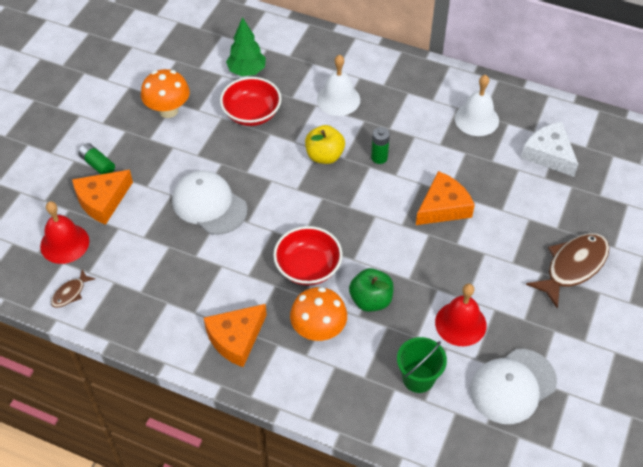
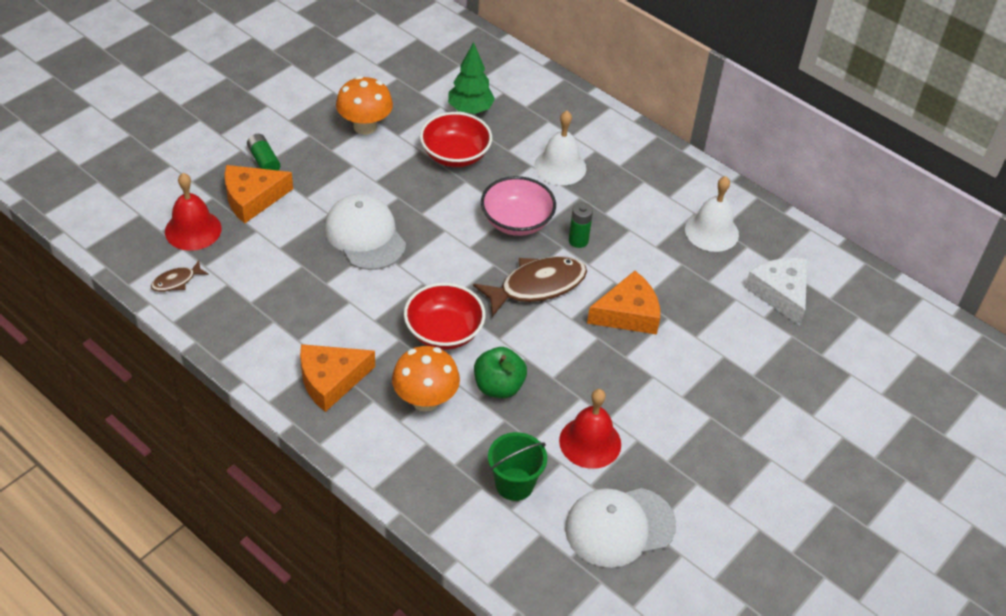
camera: 15 degrees right, 5 degrees down
yellow apple [305,125,345,164] -> pink bowl [481,176,556,236]
brown fish [526,233,610,308] -> brown fish moved to [473,256,587,317]

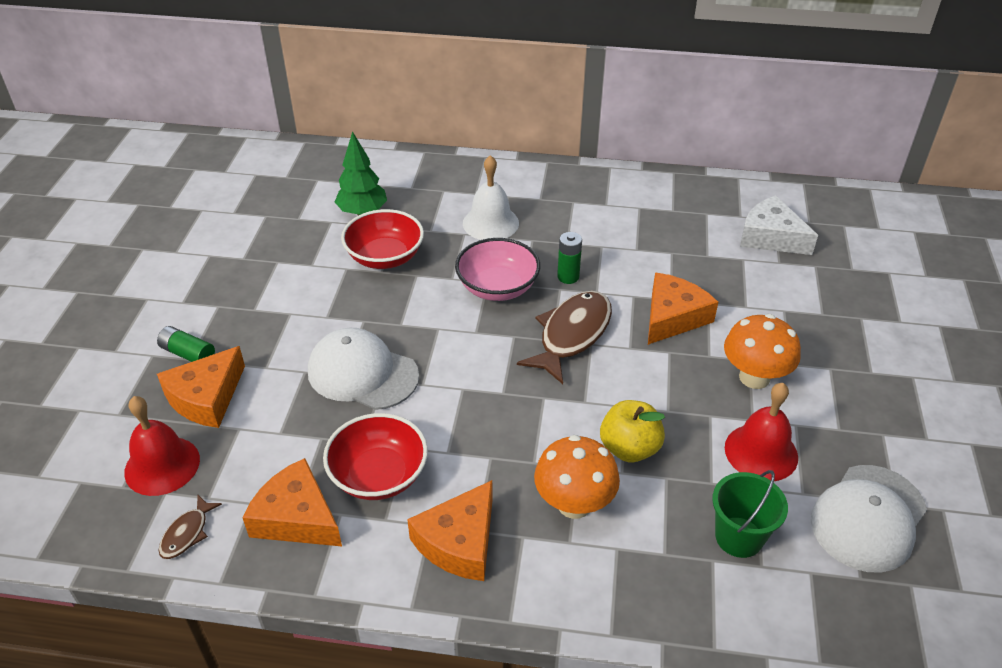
camera: 30 degrees left, 5 degrees down
orange mushroom [336,76,393,135] -> orange mushroom moved to [724,314,801,389]
red bowl [404,283,485,350] -> red bowl moved to [323,413,428,500]
green apple [474,347,527,398] -> yellow apple [600,400,665,462]
white bell [685,176,739,252] -> none
none -> orange cheese [243,458,342,547]

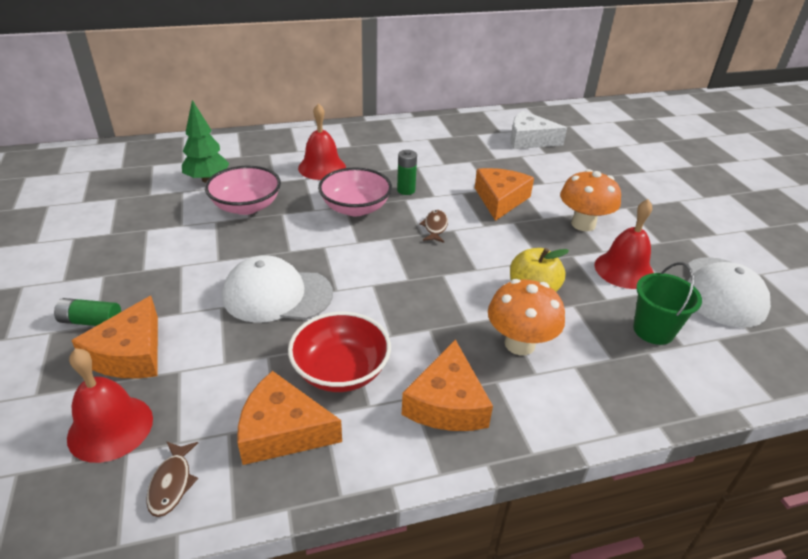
camera: 25 degrees left, 5 degrees down
red bowl [341,209,424,269] -> pink bowl [205,166,281,215]
white bell [463,155,519,240] -> red bell [298,103,346,180]
brown fish [517,291,612,384] -> brown fish [419,210,448,243], size x0.49

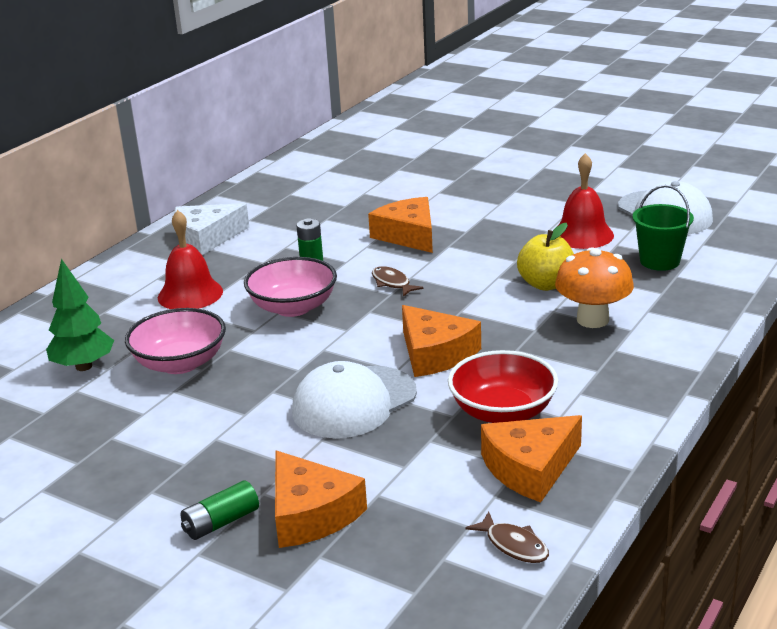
camera: 40 degrees left, 10 degrees down
red bell [67,348,153,463] -> none
orange cheese [401,339,493,431] -> orange cheese moved to [402,305,481,377]
white cheese [510,111,567,149] -> white cheese moved to [174,203,249,255]
orange mushroom [560,169,621,231] -> none

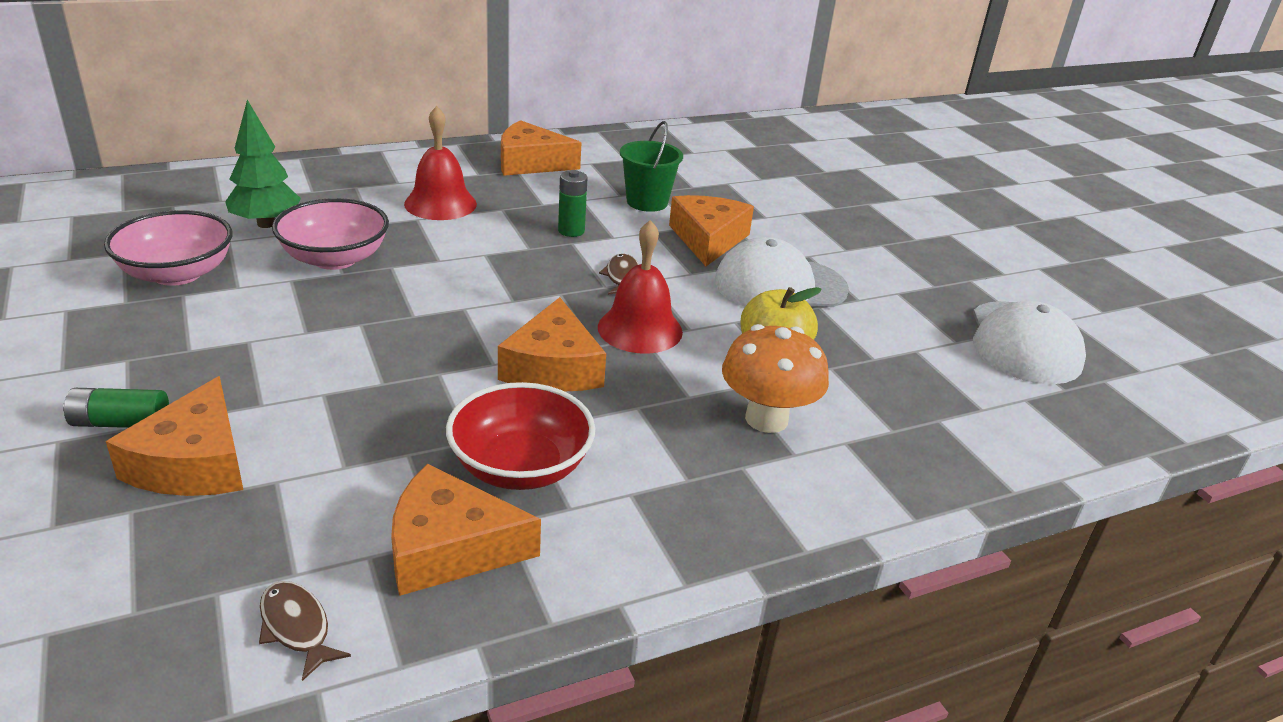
camera: 30 degrees right, 5 degrees up
white cheese [174,203,249,255] -> orange cheese [501,120,581,176]
pink bowl [244,257,337,317] -> pink bowl moved to [104,210,233,286]
white cap [292,361,417,438] -> white cap moved to [715,237,849,307]
brown fish [466,512,549,563] -> brown fish turned 150 degrees clockwise [259,581,351,681]
red bell [558,153,614,249] -> red bell moved to [598,220,683,354]
green bucket [633,185,694,271] -> green bucket moved to [620,121,683,212]

